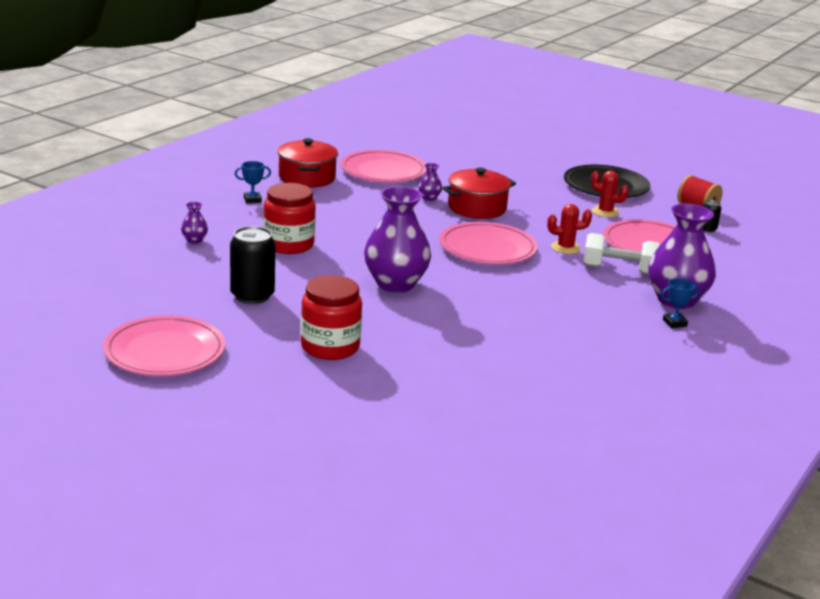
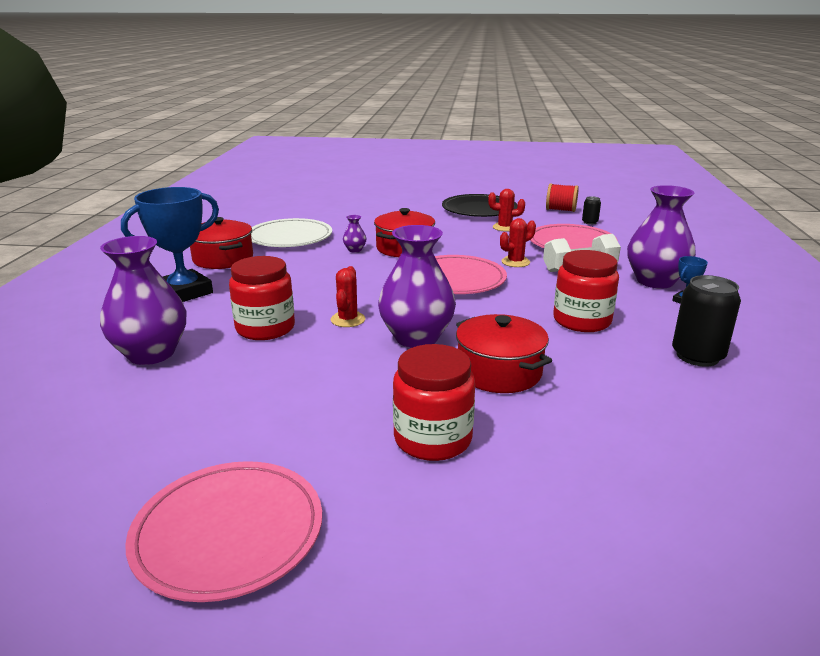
camera: 25 degrees left, 0 degrees up
purple vase [181,202,208,244] -> purple vase [100,236,186,365], size x2.39
black can [230,226,275,304] -> black can moved to [672,275,741,367]
blue trophy [235,161,271,203] -> blue trophy [121,187,219,302], size x2.37
pink plate [341,150,427,182] -> white plate [251,218,332,247]
none -> red cactus [331,266,365,327]
none -> red pot [456,314,552,393]
none -> red jar [553,250,619,332]

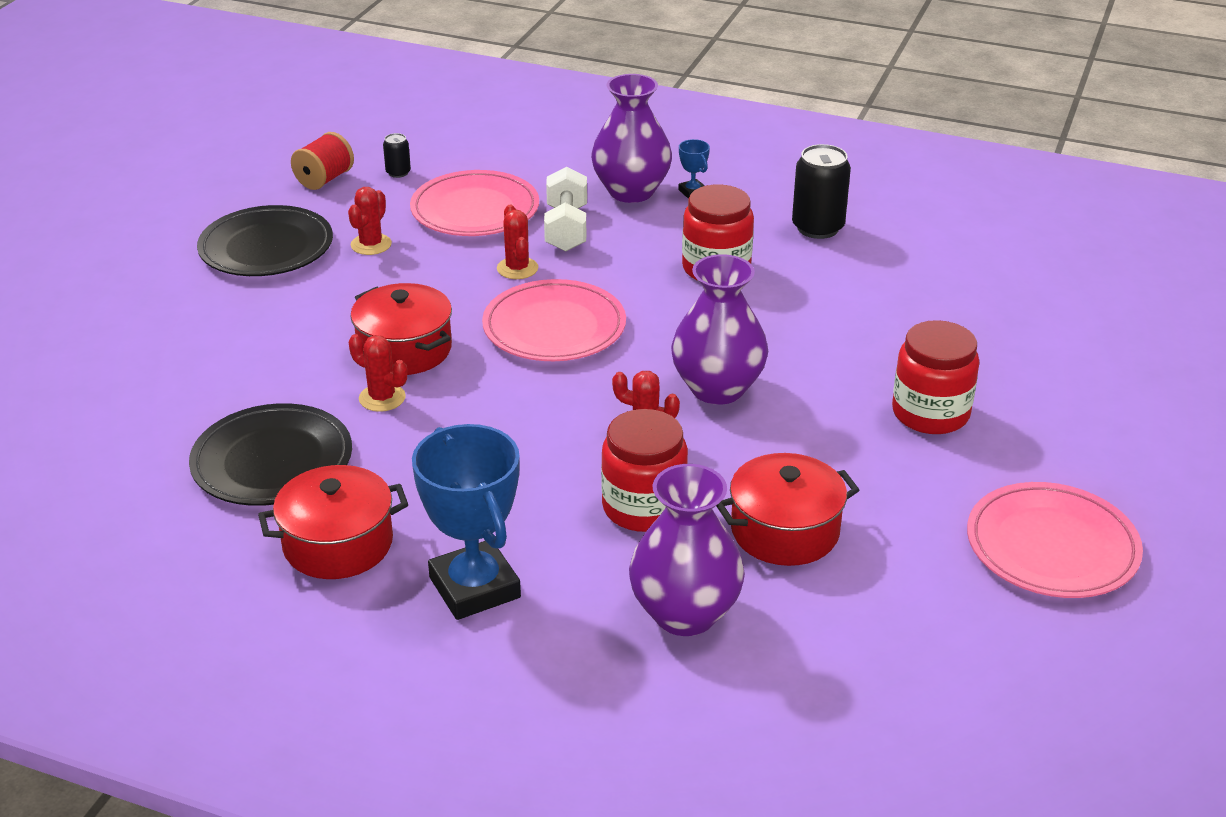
camera: 75 degrees left, 10 degrees up
white plate [251,218,332,247] -> black plate [189,403,352,506]
purple vase [343,215,367,253] -> red cactus [349,334,407,412]
red pot [456,314,552,393] -> red pot moved to [716,453,859,566]

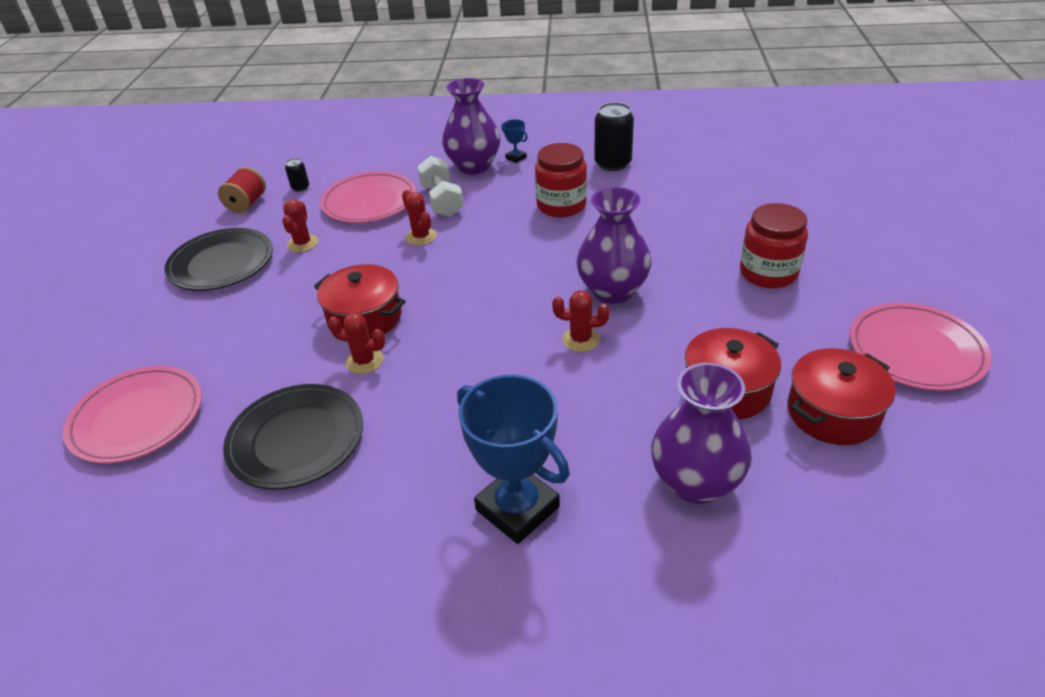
camera: 15 degrees left, 5 degrees up
red pot [258,465,408,579] -> red pot moved to [788,348,896,445]
pink plate [482,279,626,361] -> pink plate moved to [63,366,202,464]
red jar [601,409,688,532] -> none

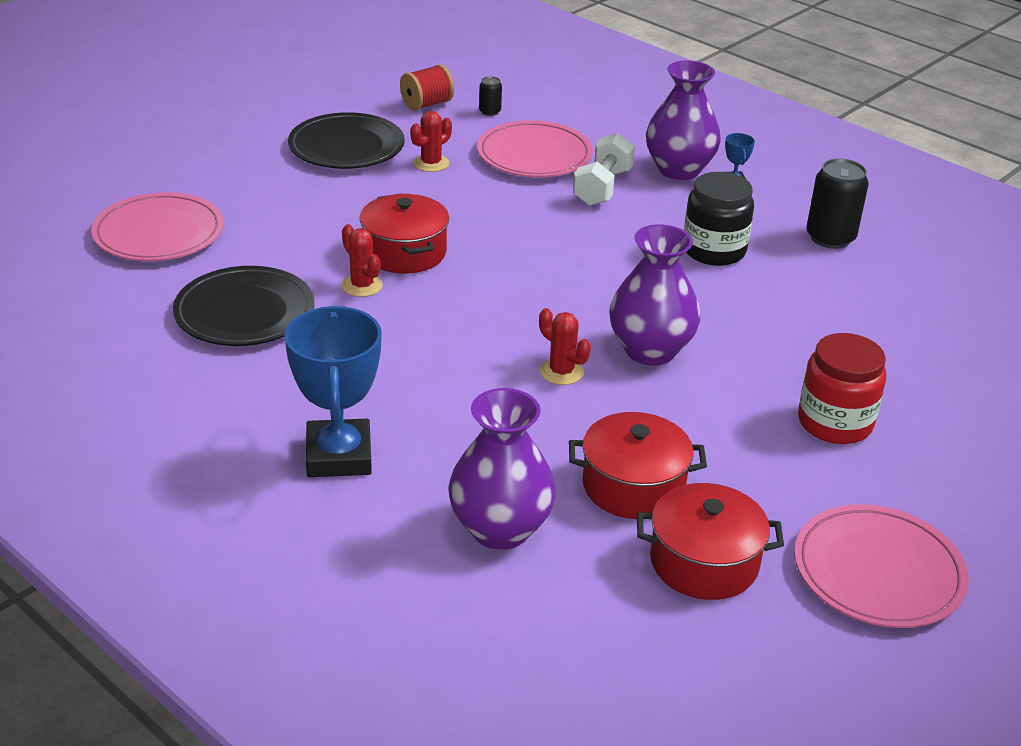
camera: 35 degrees right, 5 degrees down
red cactus [402,190,437,245] -> none
red jar [535,143,587,217] -> black jar [684,172,754,266]

